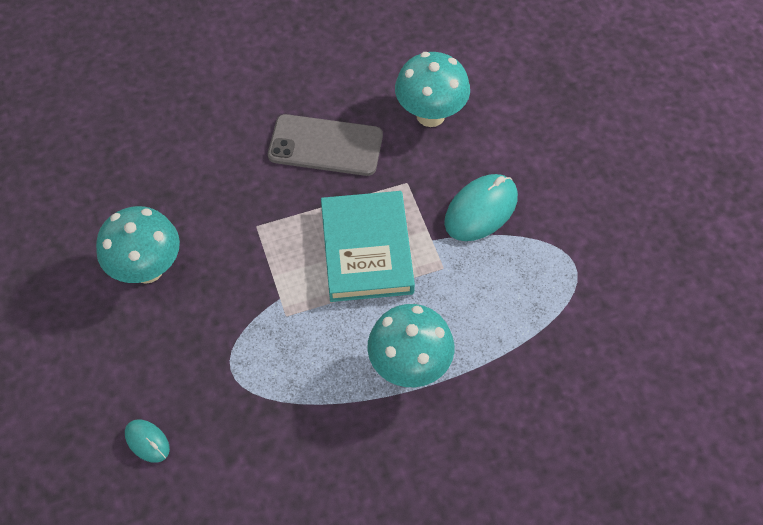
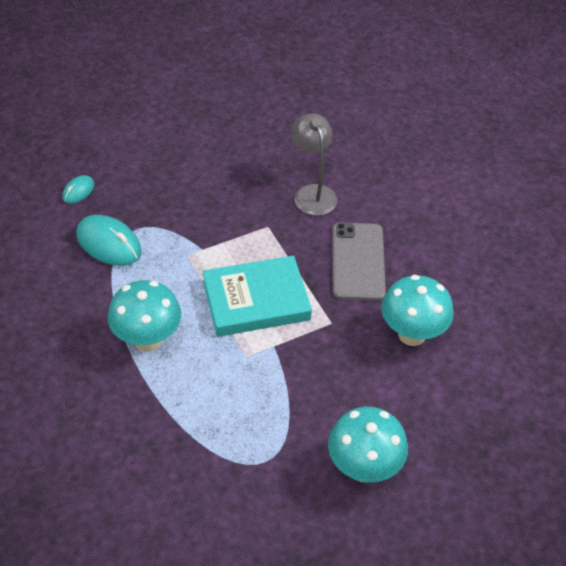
camera: 80 degrees right, 10 degrees down
turquoise mushroom [96,206,180,284] -> turquoise mushroom moved to [328,407,408,482]
turquoise mouse [444,174,518,241] -> turquoise mouse moved to [76,215,142,266]
none -> grey lamp [291,113,337,216]

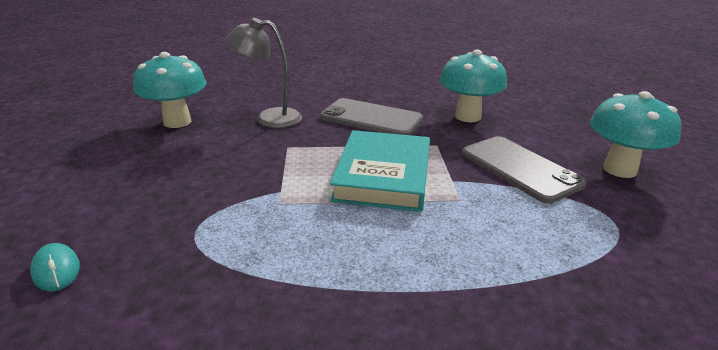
camera: 65 degrees left, 20 degrees down
turquoise mouse [76,215,142,266] -> none
turquoise mushroom [108,280,181,352] -> turquoise mushroom moved to [133,52,207,128]
none -> grey phone [462,136,586,203]

